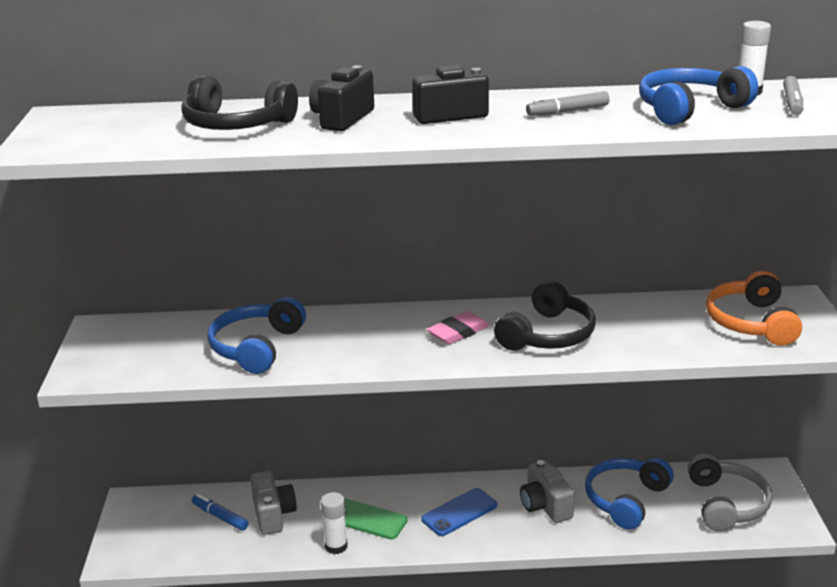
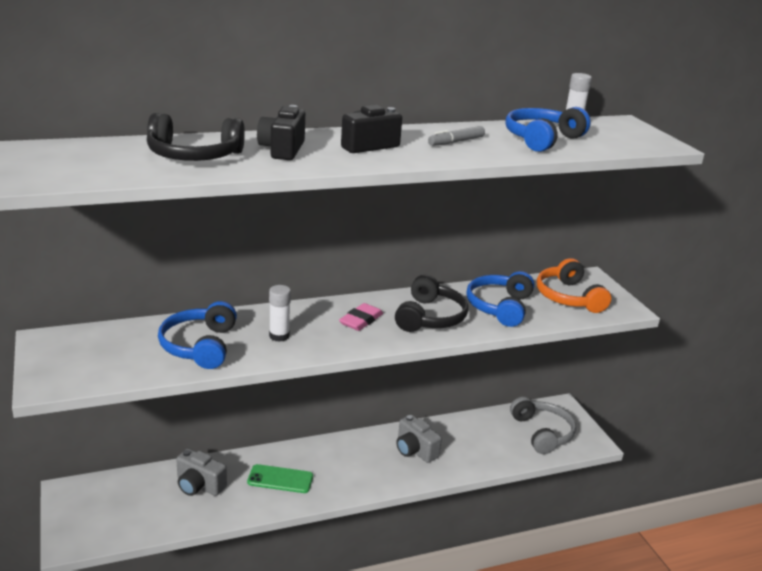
camera: 20 degrees left, 0 degrees up
blue marker [191,494,249,531] -> none
grey camera [250,471,297,535] -> grey camera turned 150 degrees clockwise [176,449,227,496]
white glue stick [321,492,348,554] -> white glue stick moved to [269,285,291,342]
blue phone [421,488,497,536] -> none
blue headphones [585,458,674,530] -> blue headphones moved to [466,271,534,327]
grey marker [783,76,803,115] -> none

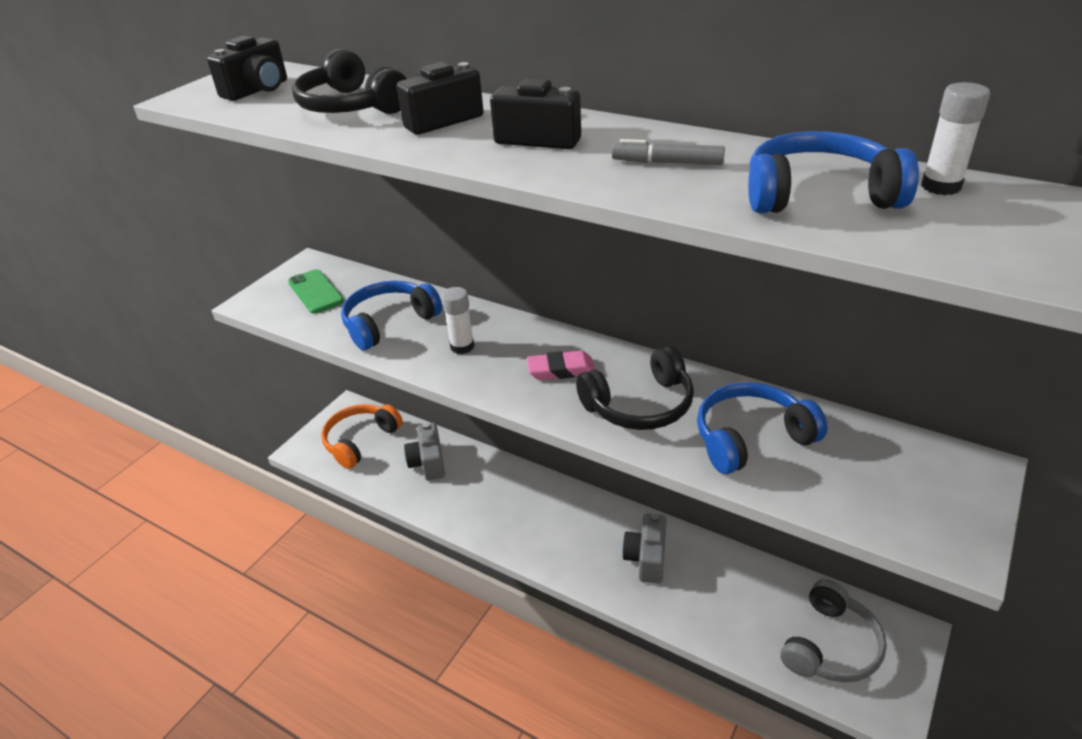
camera: 55 degrees right, 10 degrees up
green phone [247,464,313,493] -> green phone moved to [288,269,344,314]
orange headphones [537,258,611,313] -> orange headphones moved to [321,404,403,469]
none -> black camera [207,35,287,101]

